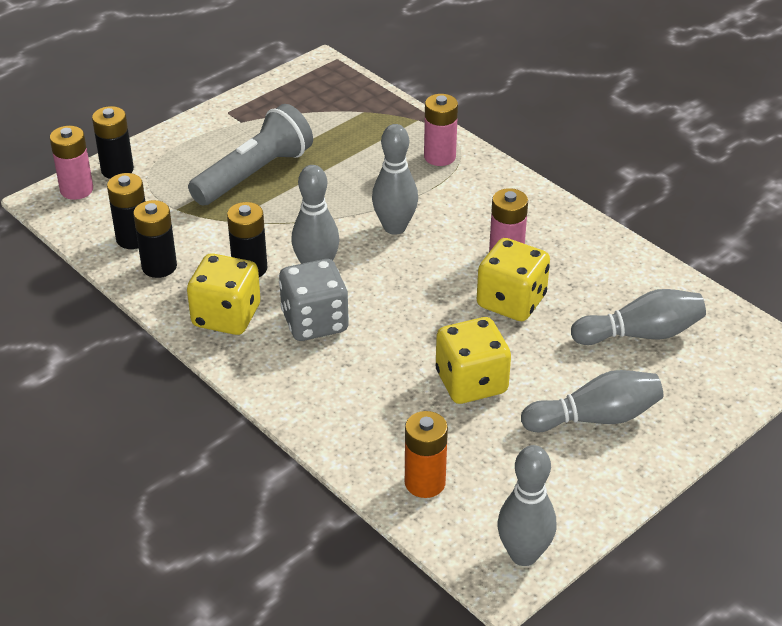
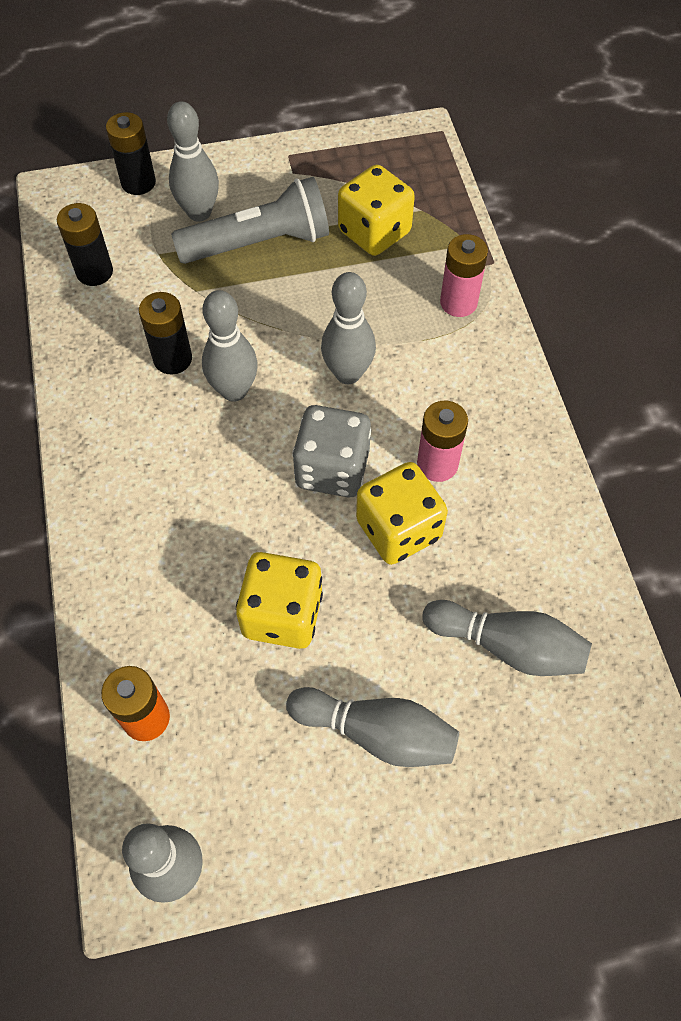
camera: 30 degrees right, 20 degrees up
pink battery [50,126,93,200] -> none
black battery [133,200,177,278] -> none
yellow dice [187,253,261,335] -> yellow dice moved to [338,164,415,256]
grey dice [279,259,349,341] -> grey dice moved to [292,405,371,498]
none -> grey bowling pin [167,101,219,222]

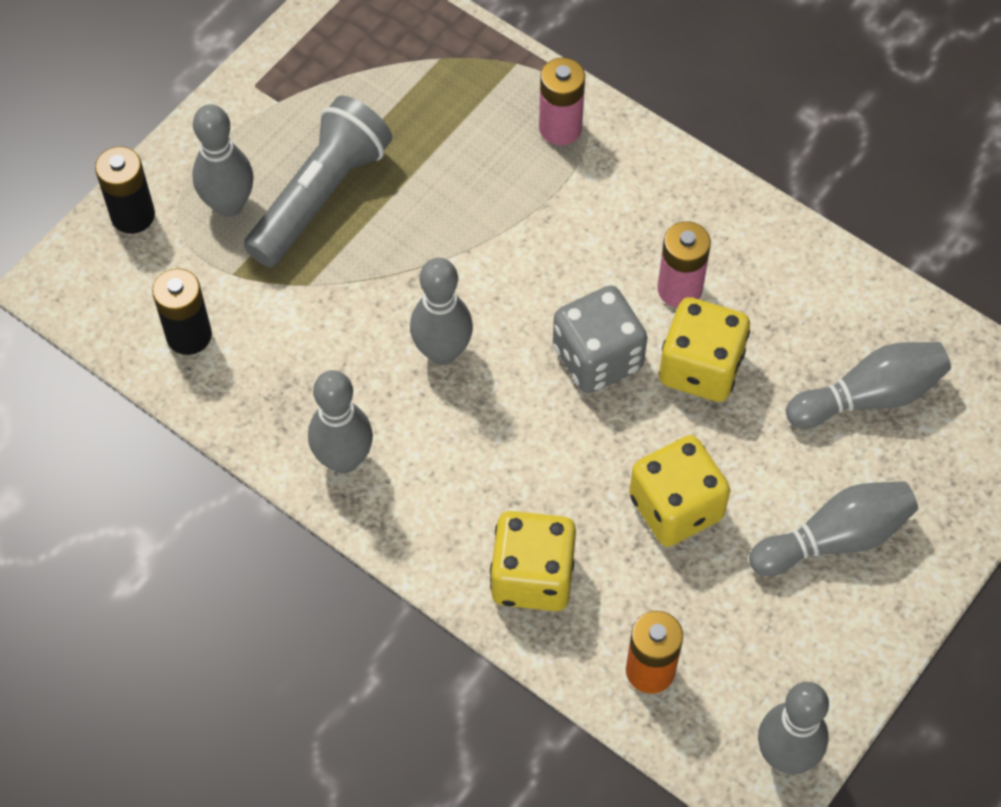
camera: 40 degrees left, 0 degrees up
black battery [139,292,192,375] -> none
grey bowling pin [321,272,376,384] -> grey bowling pin moved to [308,370,373,473]
yellow dice [338,164,415,256] -> yellow dice moved to [490,511,576,611]

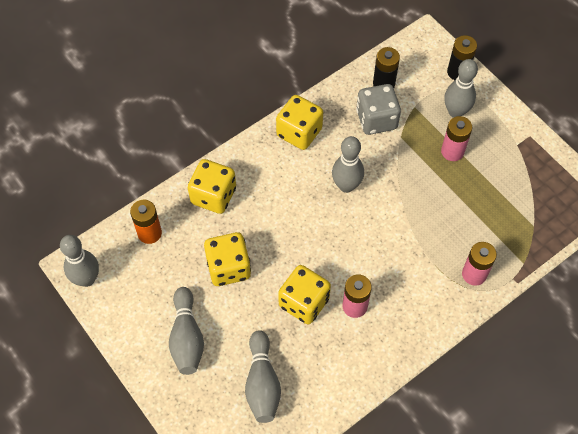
camera: 105 degrees right, 0 degrees up
grey flashlight [244,95,392,267] -> pink battery [441,116,472,161]
grey bowling pin [308,370,373,473] -> yellow dice [276,95,323,150]
grey dice [553,285,647,393] -> grey dice moved to [356,84,401,135]

